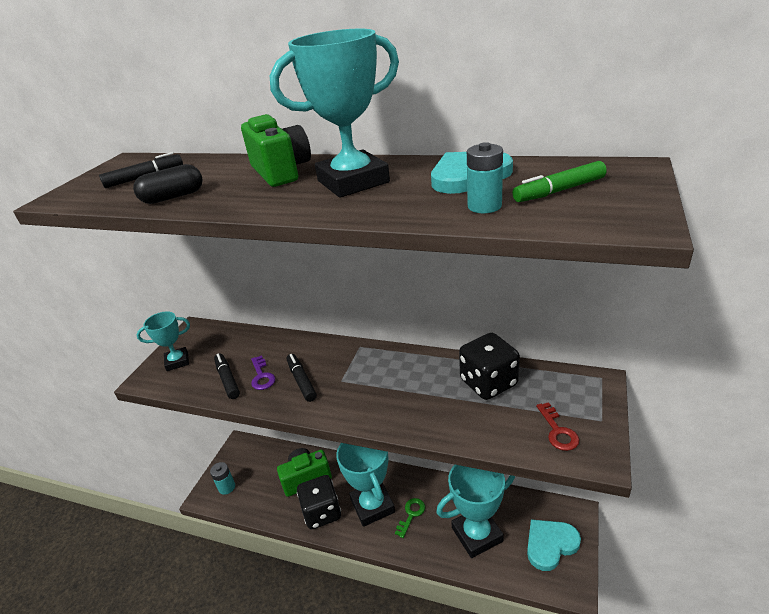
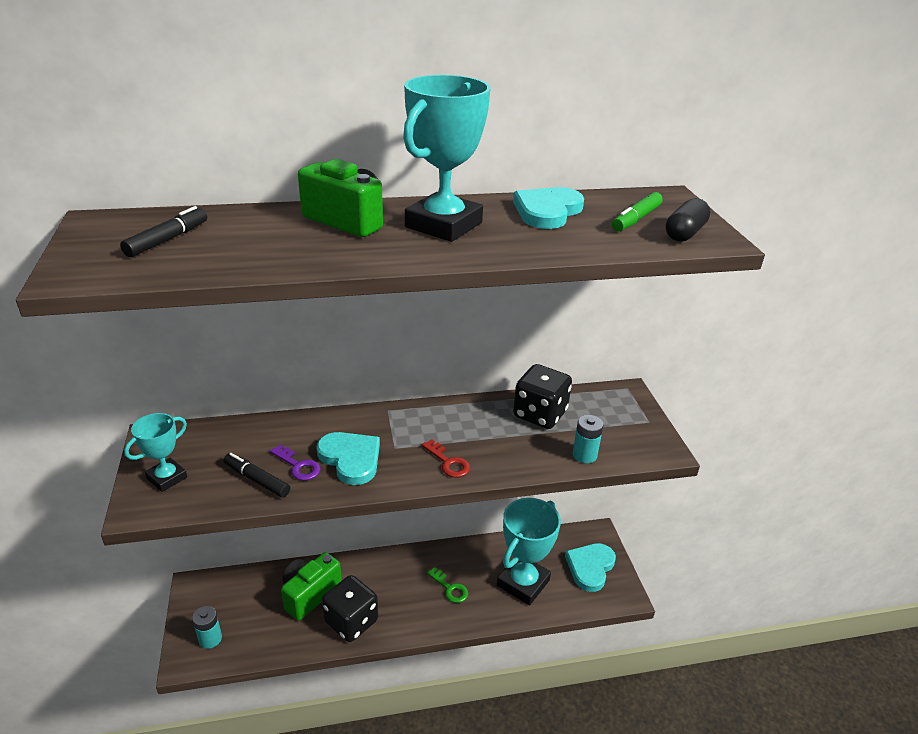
camera: 35 degrees left, 0 degrees up
black capsule [133,164,203,204] -> black capsule moved to [666,198,711,242]
black marker [287,354,317,402] -> turquoise heart [317,432,380,485]
turquoise trophy [336,443,395,527] -> none
green key [395,498,425,538] -> green key turned 135 degrees clockwise [427,567,468,603]
turquoise battery [467,142,503,213] -> turquoise battery moved to [573,415,603,463]
red key [536,402,579,451] -> red key moved to [422,439,470,478]

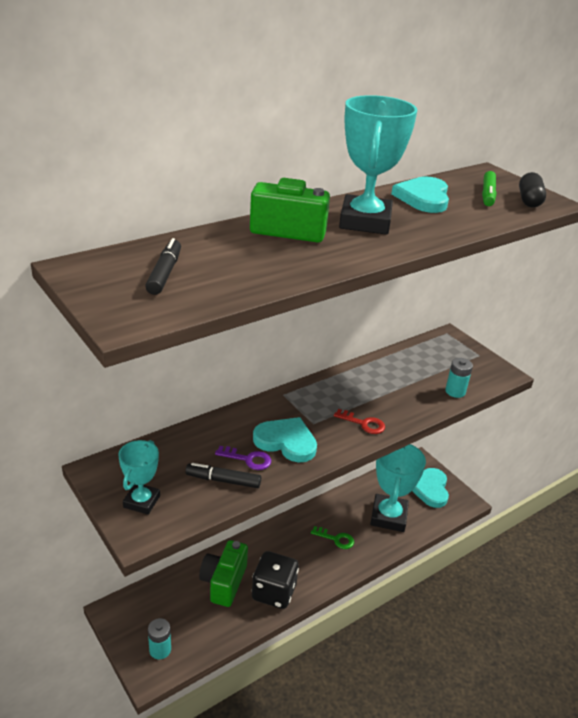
camera: 25 degrees left, 0 degrees up
black dice [513,364,572,429] -> none

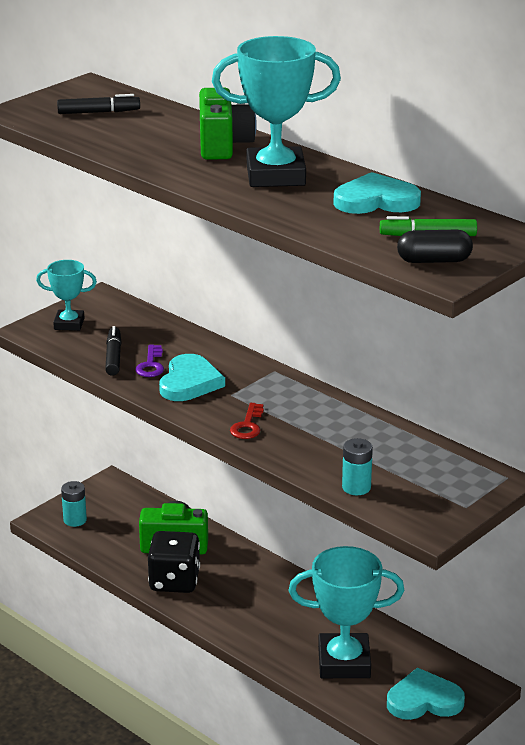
camera: 80 degrees right, 5 degrees down
green key [311,526,354,549] -> none

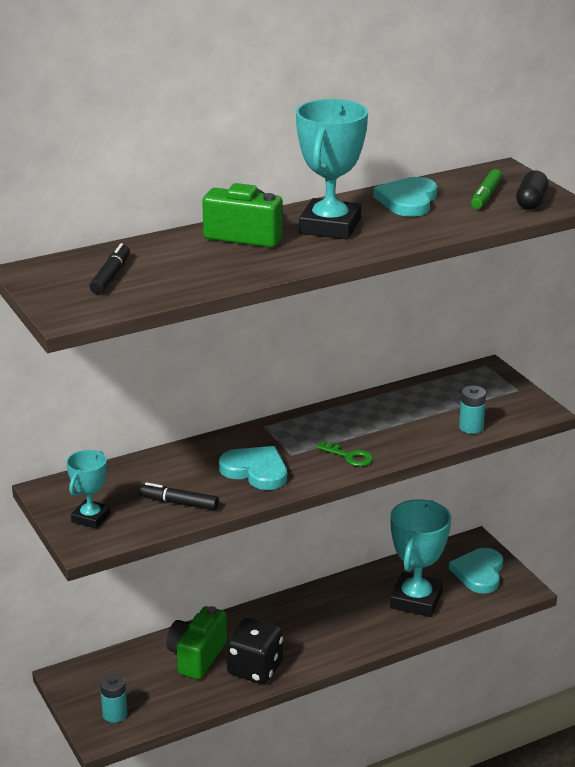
camera: 70 degrees left, 0 degrees up
purple key [135,345,164,377] -> none
red key [230,403,264,439] -> green key [316,441,373,466]

